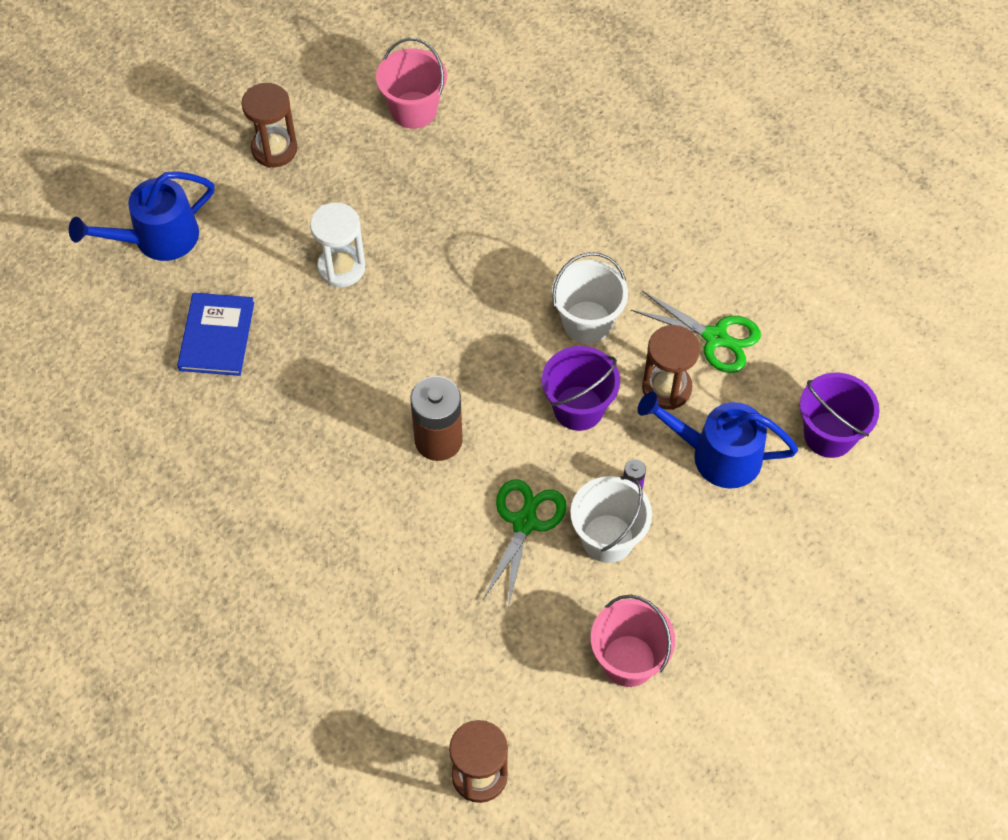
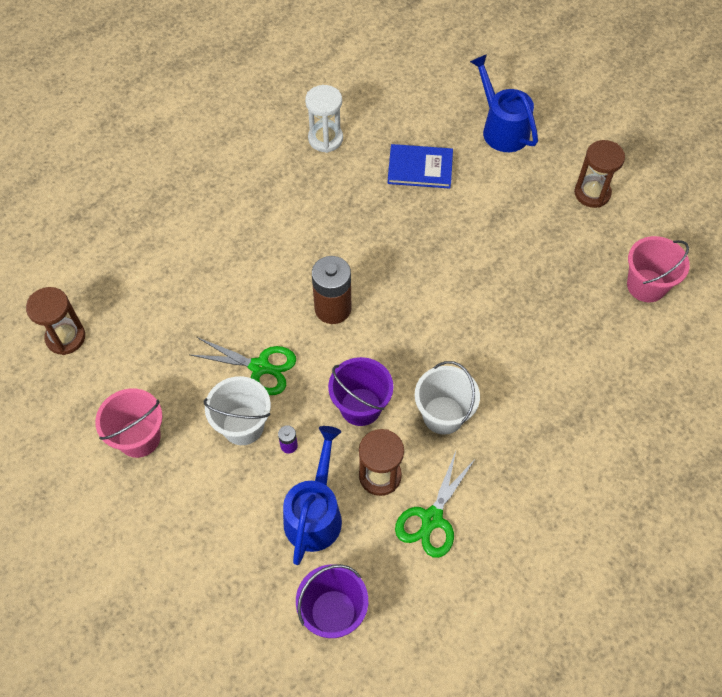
camera: 90 degrees right, 0 degrees up
white hourglass [310,202,365,287] -> white hourglass moved to [305,85,343,153]

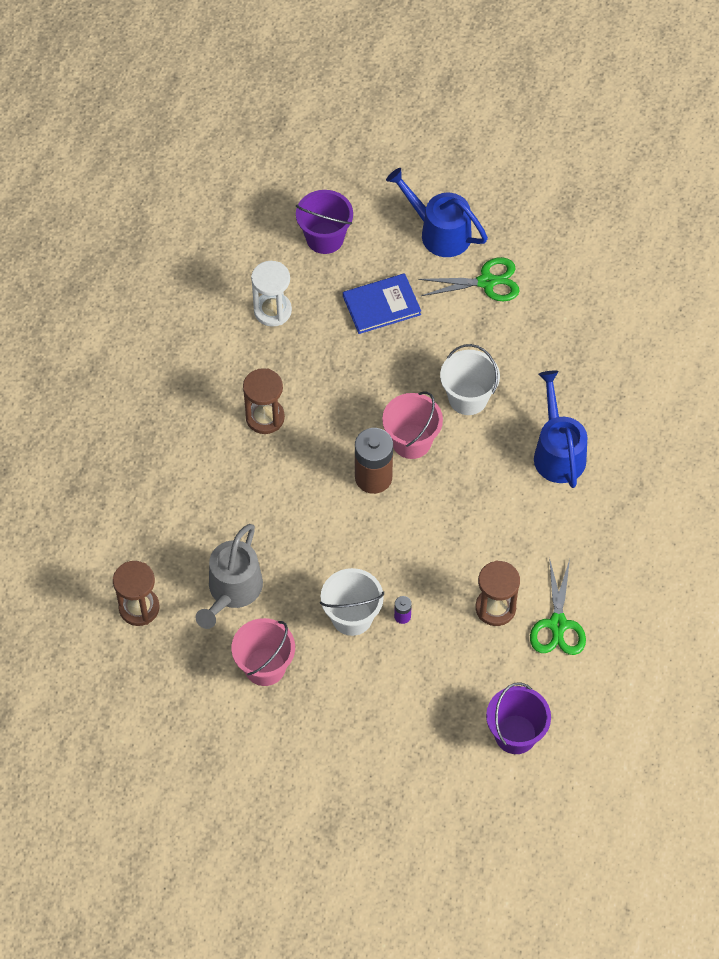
camera: 25 degrees left, 0 degrees up
green scissors [191,337,296,395] -> green scissors moved to [418,257,520,301]
blue watering can [283,426,342,565] -> blue watering can moved to [534,370,587,488]
purple bucket [328,357,393,426] -> purple bucket moved to [296,190,353,254]
white bucket [415,361,480,435] -> white bucket moved to [440,344,500,415]
brown hourglass [574,140,625,208] -> brown hourglass moved to [243,368,285,434]
pink bucket [627,236,690,302] -> pink bucket moved to [382,391,443,459]
none -> grey watering can [196,524,263,629]

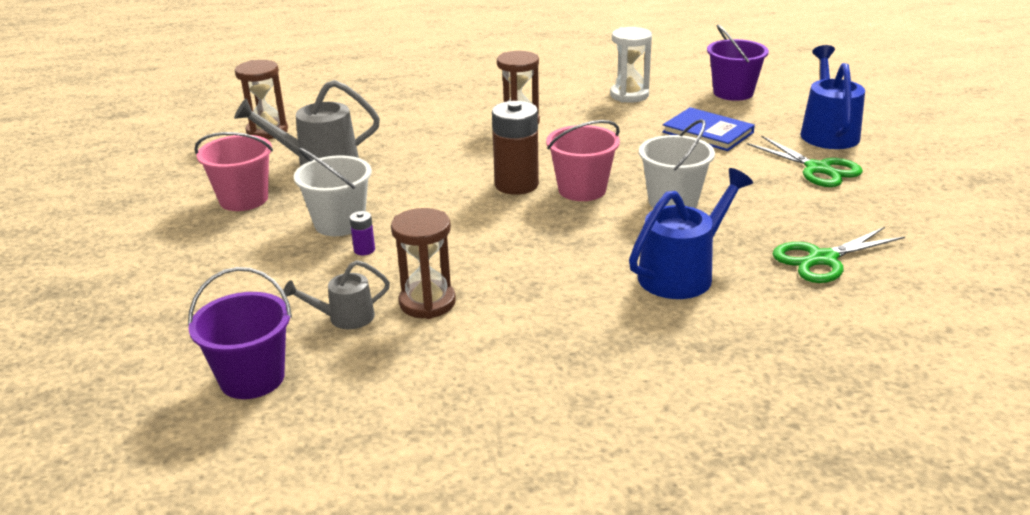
camera: 60 degrees right, 30 degrees down
green scissors [530,557,586,655] -> green scissors moved to [773,227,905,283]
none -> grey watering can [283,260,390,329]

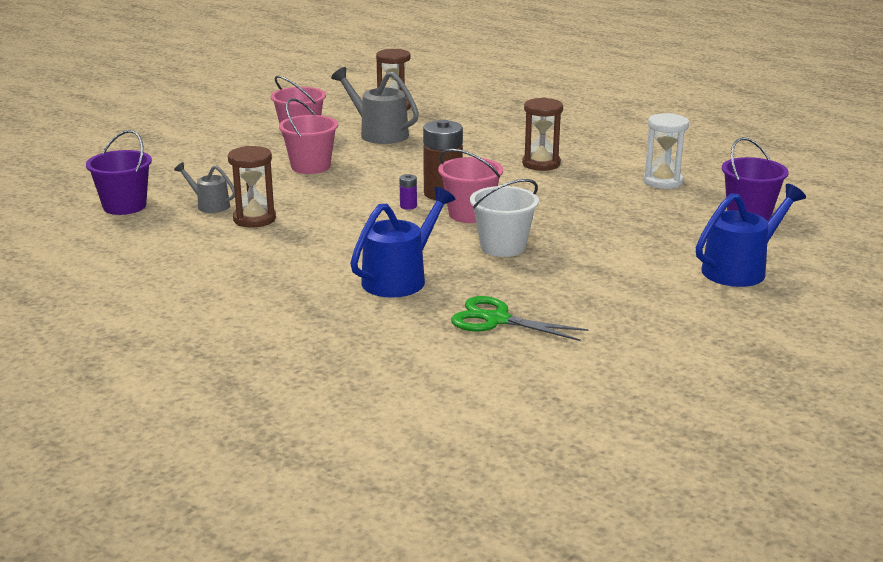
camera: 50 degrees right, 5 degrees down
white bucket [294,148,372,236] -> pink bucket [279,98,338,174]
purple battery [350,211,375,255] -> purple battery moved to [399,174,417,210]
blue watering can [629,168,753,299] -> blue watering can turned 60 degrees counterclockwise [350,187,455,298]
blue book [662,107,755,151] -> none
green scissors [747,136,863,187] -> none

